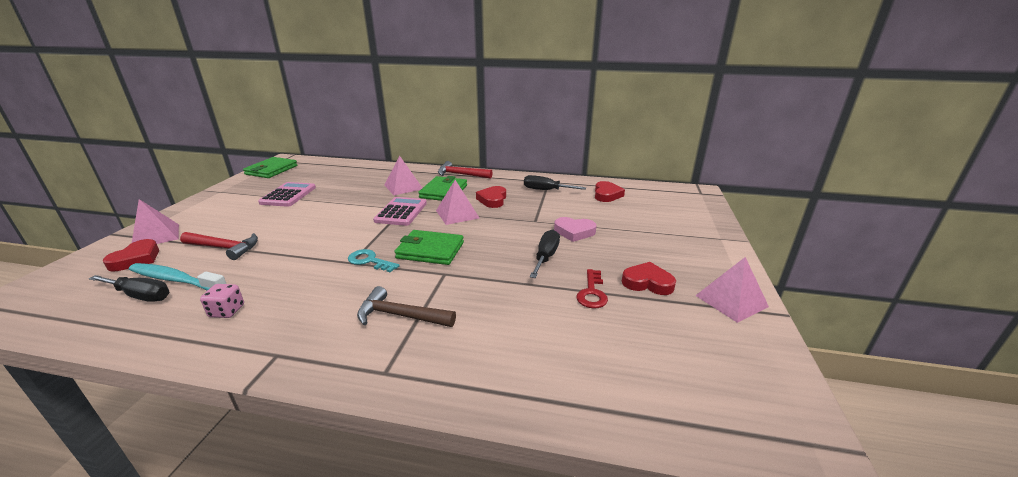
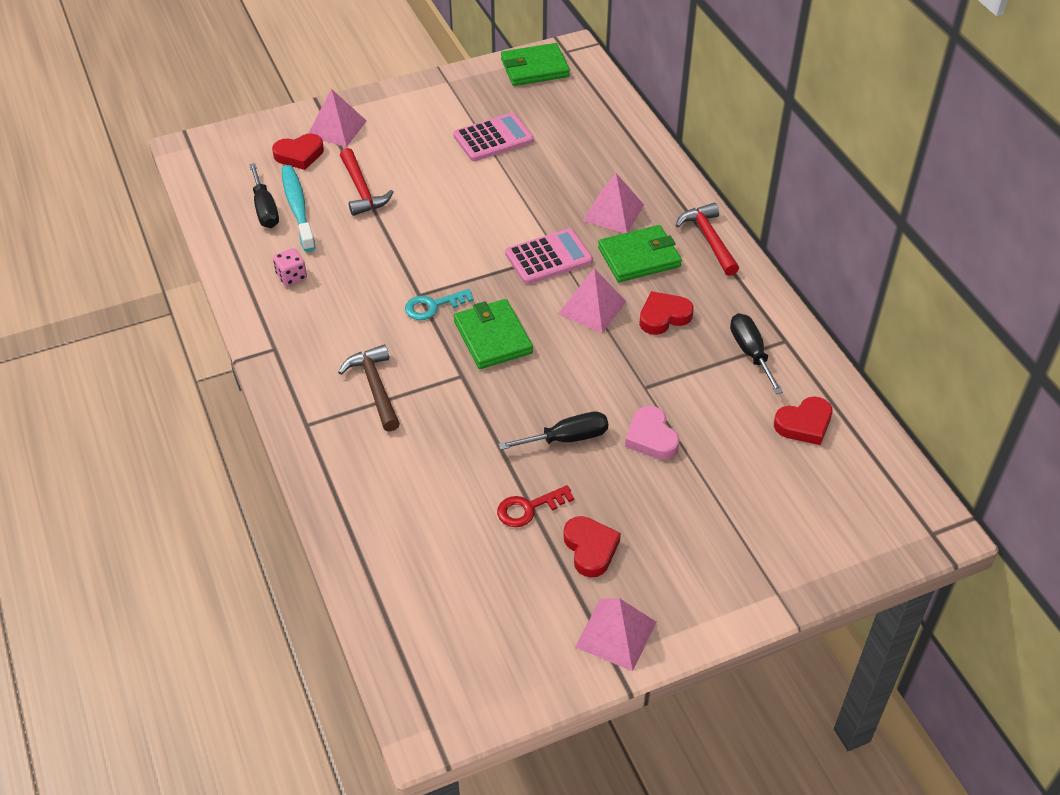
camera: 55 degrees right, 20 degrees up
turquoise key [348,249,399,272] -> turquoise key turned 105 degrees counterclockwise [405,289,474,320]

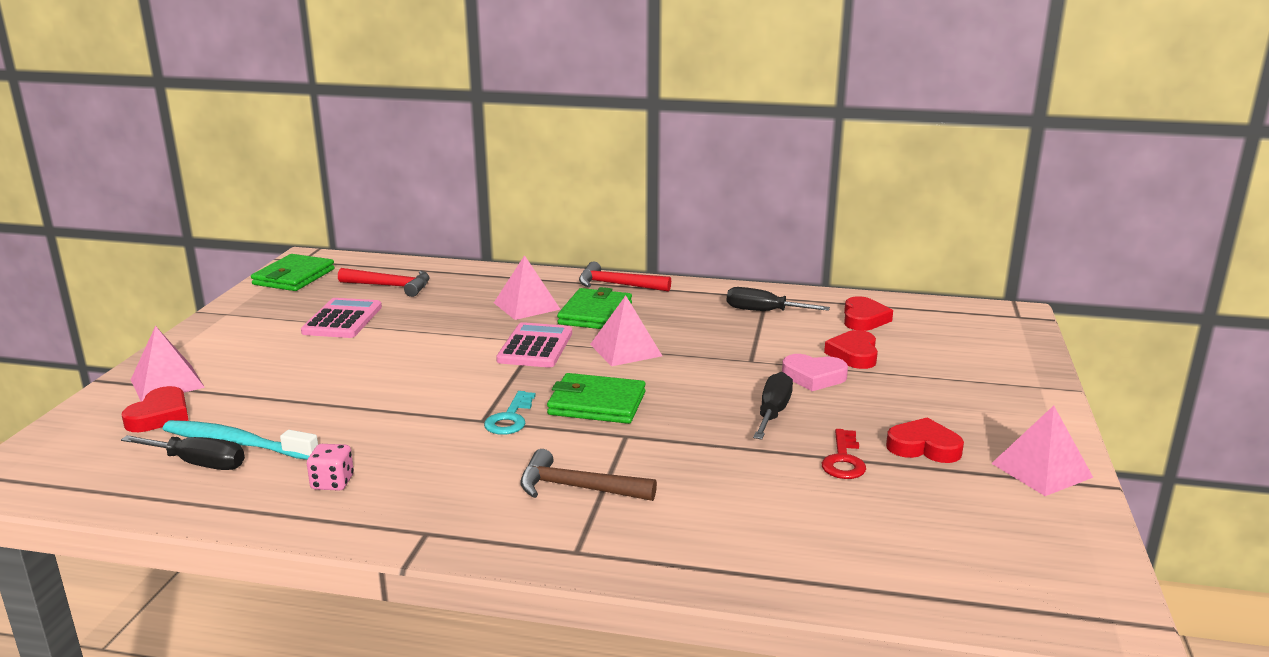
camera: 55 degrees left, 25 degrees down
red hammer [340,148,394,216] -> red hammer moved to [338,268,430,297]
red heart [639,291,694,335] -> red heart moved to [824,330,878,369]

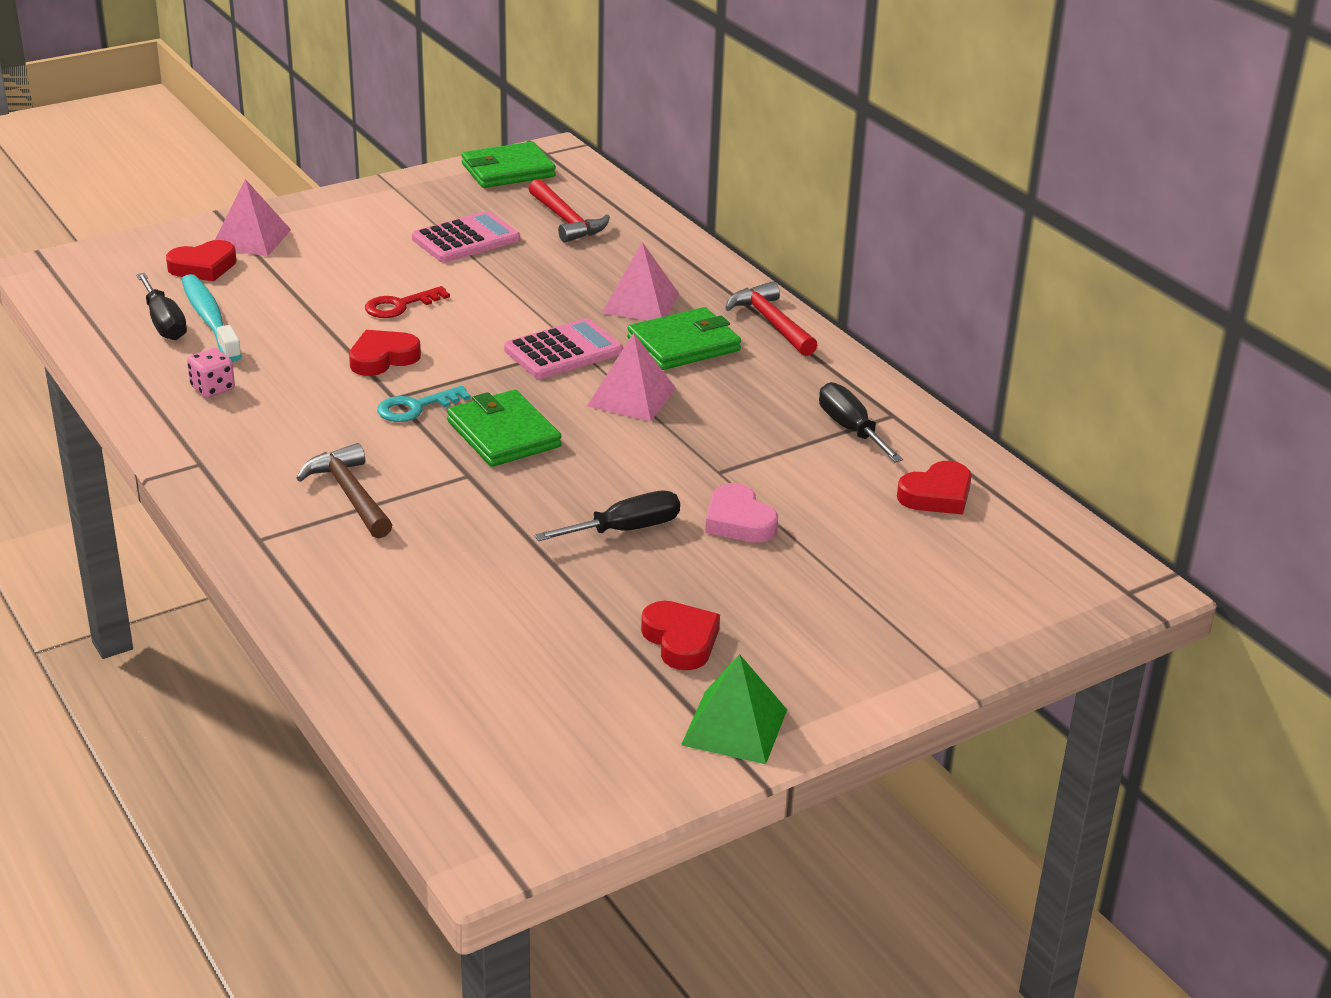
camera: 45 degrees right, 10 degrees up
red key [822,429,866,479] -> red key moved to [365,286,450,318]
red heart [824,330,878,369] -> red heart moved to [349,330,421,376]
pink pyramid [991,405,1093,496] -> green pyramid [681,654,787,764]

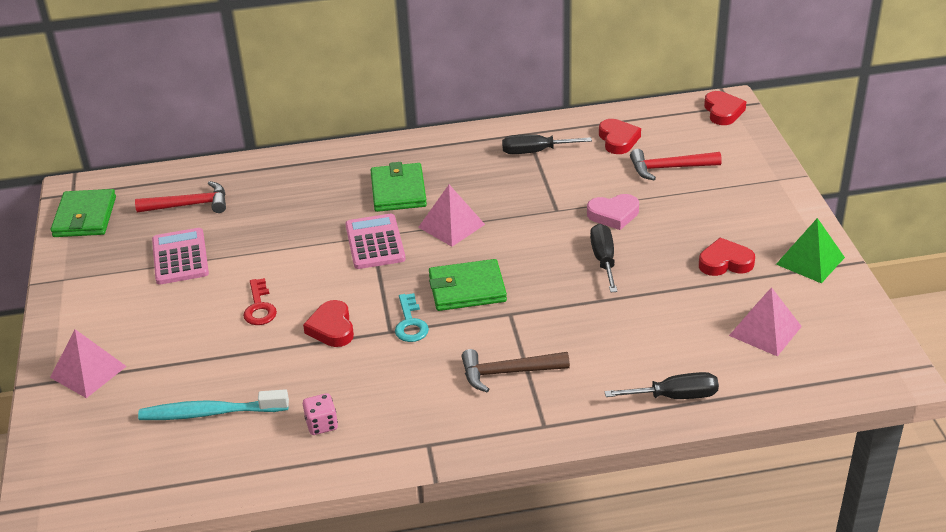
camera: 65 degrees left, 5 degrees up
black screwdriver [136,273,187,340] -> black screwdriver moved to [604,372,719,399]
red heart [166,240,237,281] -> red heart moved to [704,91,747,125]
pink pyramid [602,242,679,321] -> pink pyramid moved to [729,287,802,356]
red hammer [725,281,817,356] -> red hammer moved to [630,149,722,180]

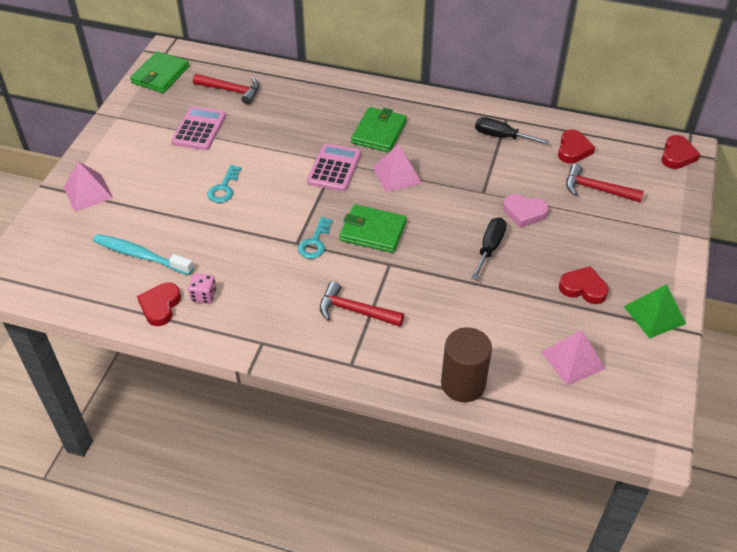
camera: 25 degrees right, 10 degrees up
red key [243,278,277,325] -> turquoise key [207,165,241,203]
red heart [303,300,354,347] -> red heart moved to [137,283,181,326]
brown hammer [461,349,570,393] -> red hammer [320,281,404,327]
black screwdriver [604,372,719,399] -> brown cylinder [441,327,492,402]

